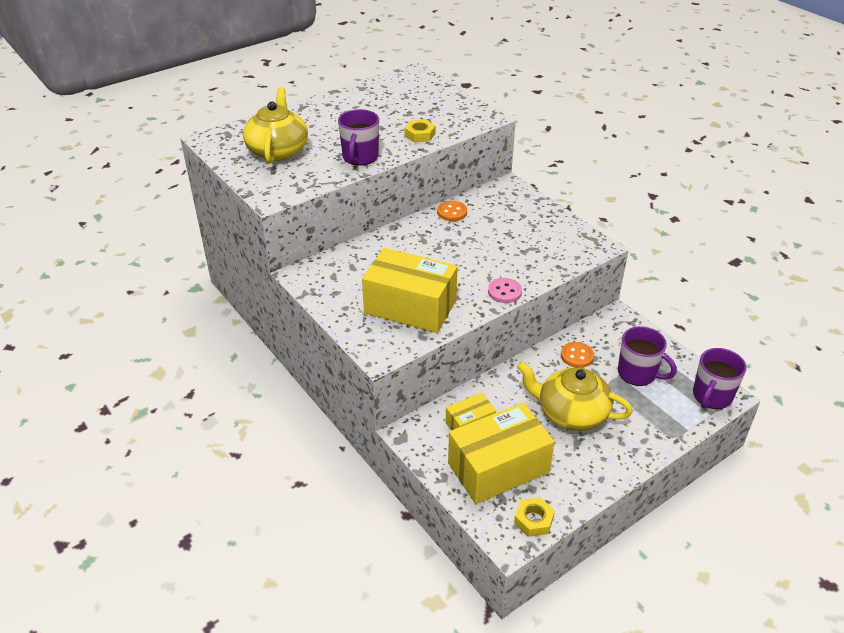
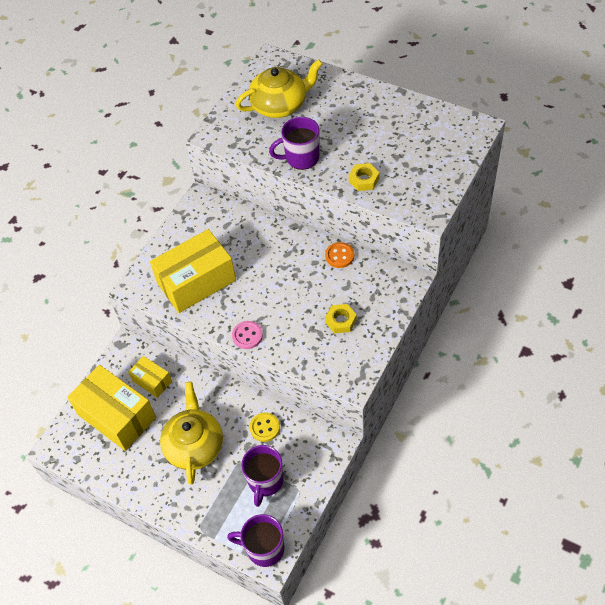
camera: 70 degrees right, 15 degrees up
yellow box [362,248,457,333] -> yellow box turned 60 degrees clockwise [150,229,236,313]
yellow nut [514,497,555,537] -> yellow nut moved to [325,304,357,333]
orange button [561,342,594,368] -> yellow button [249,412,280,442]

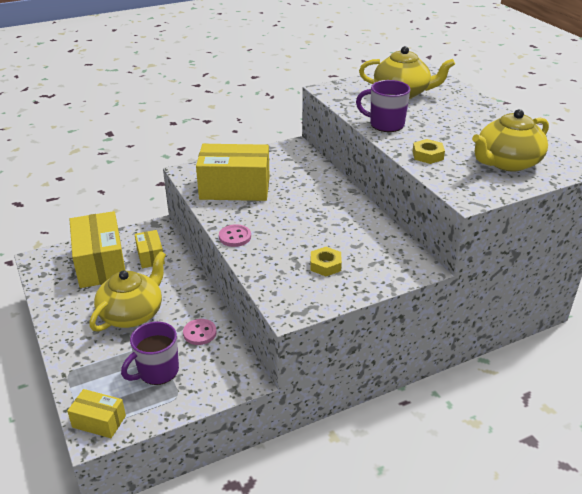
camera: 30 degrees right, 20 degrees down
purple mug [227,514,284,567] -> yellow box [67,389,126,438]
yellow button [249,412,280,442] -> pink button [183,319,217,345]
orange button [325,242,354,268] -> none
none -> yellow teapot [472,109,549,171]

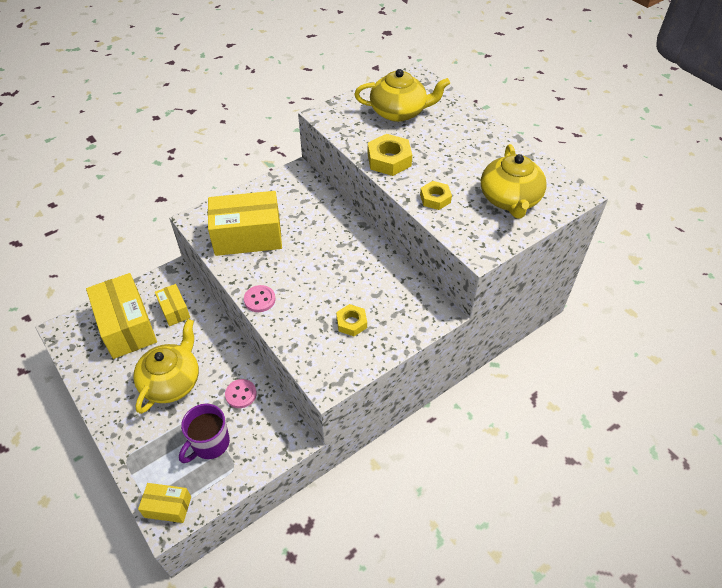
camera: 10 degrees left, 15 degrees up
purple mug [356,80,411,132] -> yellow nut [368,134,412,176]
yellow teapot [472,109,549,171] -> yellow teapot turned 45 degrees counterclockwise [481,144,547,218]

